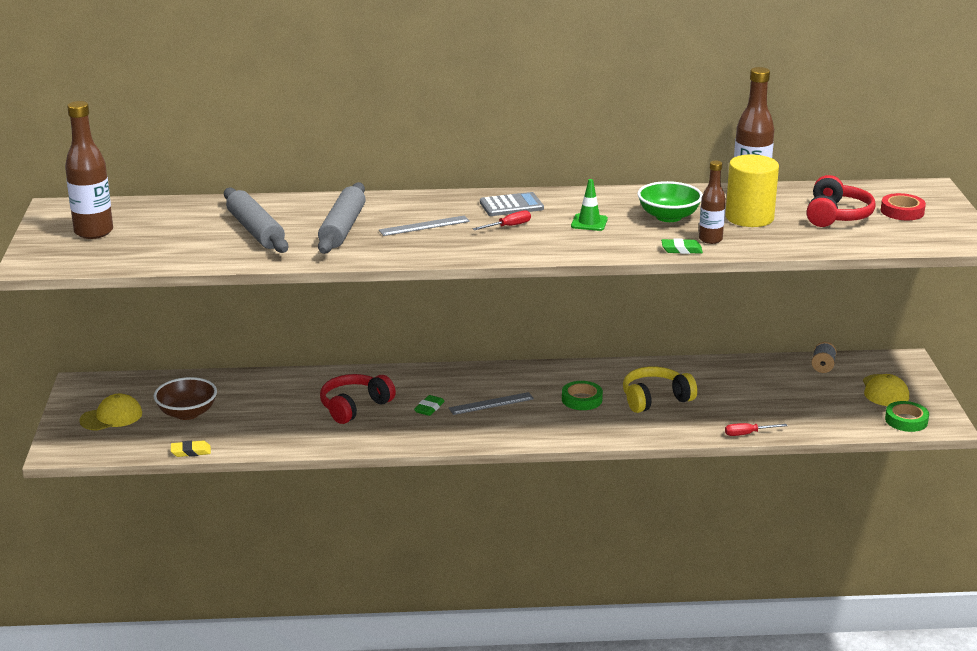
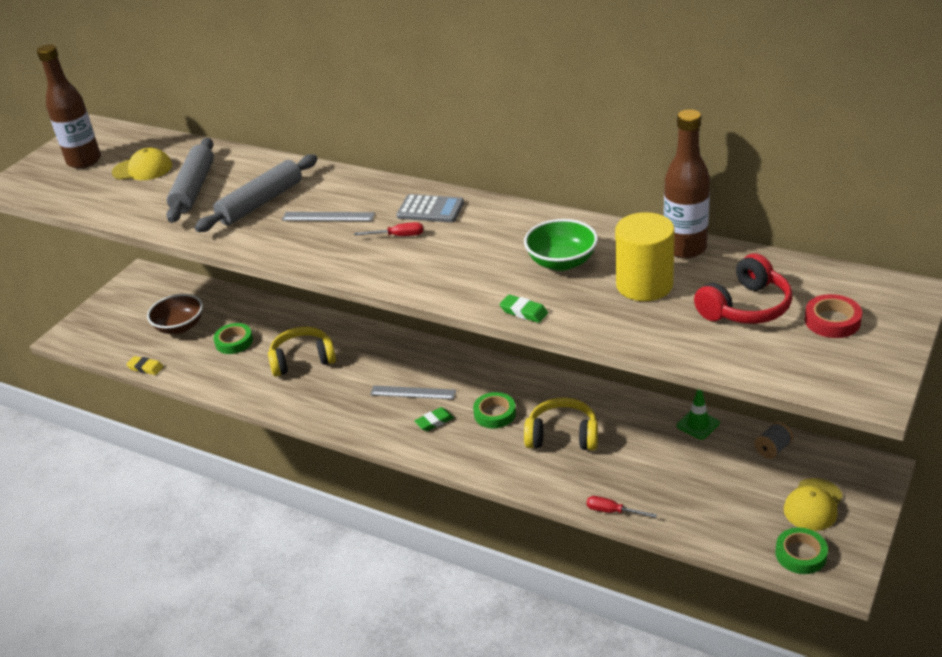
camera: 35 degrees right, 10 degrees up
yellow cap [79,393,142,431] -> yellow cap moved to [112,148,172,180]
red headphones [320,374,396,424] -> yellow headphones [268,327,336,377]
green eraser [414,395,445,416] -> green eraser moved to [414,407,454,431]
green traffic cone [571,179,608,231] -> green traffic cone moved to [677,389,720,440]
brown bottle [699,160,726,244] -> none
none -> green tape [213,323,253,354]

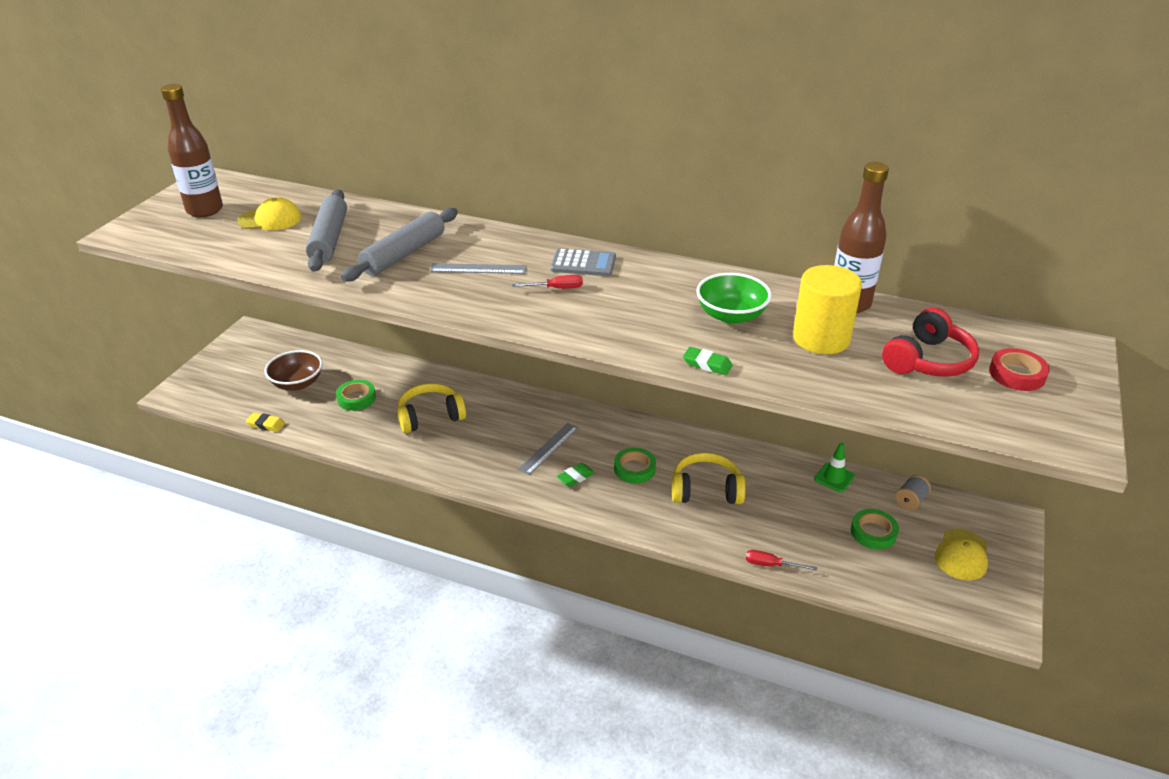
camera: 10 degrees left, 0 degrees up
grey ruler [370,386,456,399] -> grey ruler turned 60 degrees counterclockwise [518,423,578,475]
green tape [775,527,828,574] -> green tape moved to [851,509,899,550]

